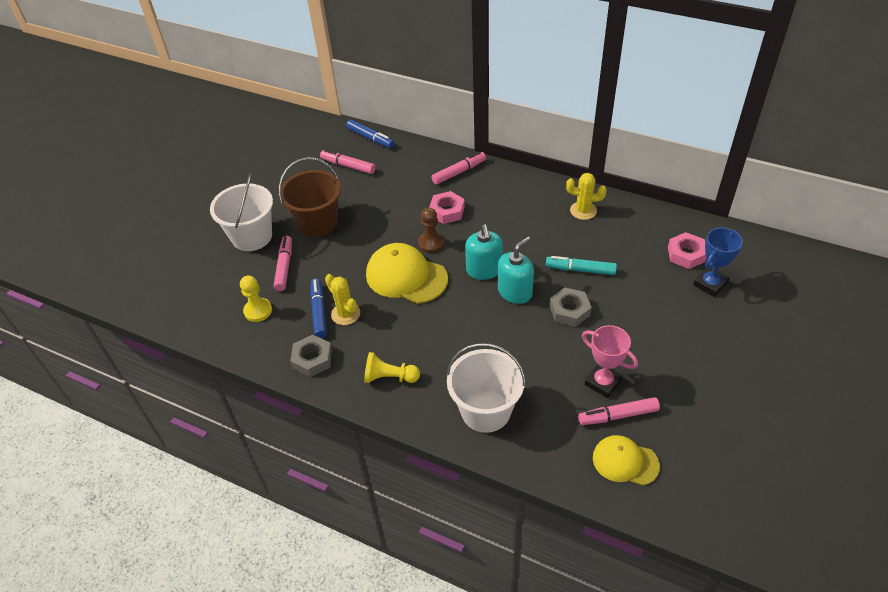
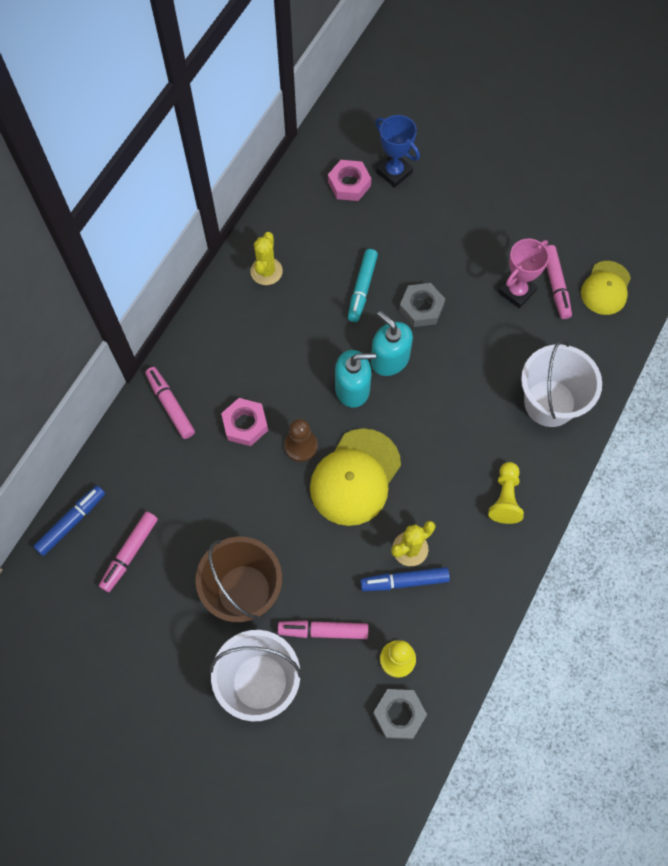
camera: 90 degrees left, 20 degrees up
grey nut [290,335,332,377] -> grey nut moved to [373,689,427,739]

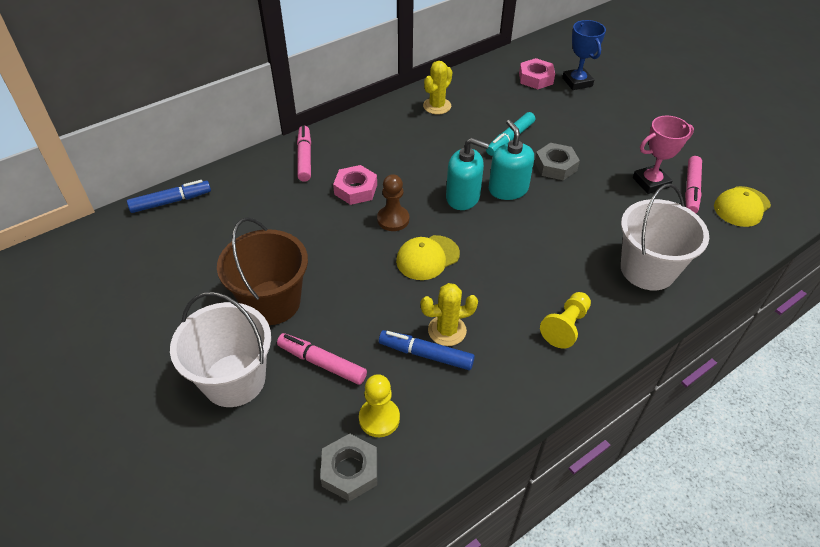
camera: 25 degrees right, 20 degrees down
pink marker [99,512,158,592] -> none
yellow cap [310,428,401,526] -> yellow cap [396,235,460,280], size x0.63

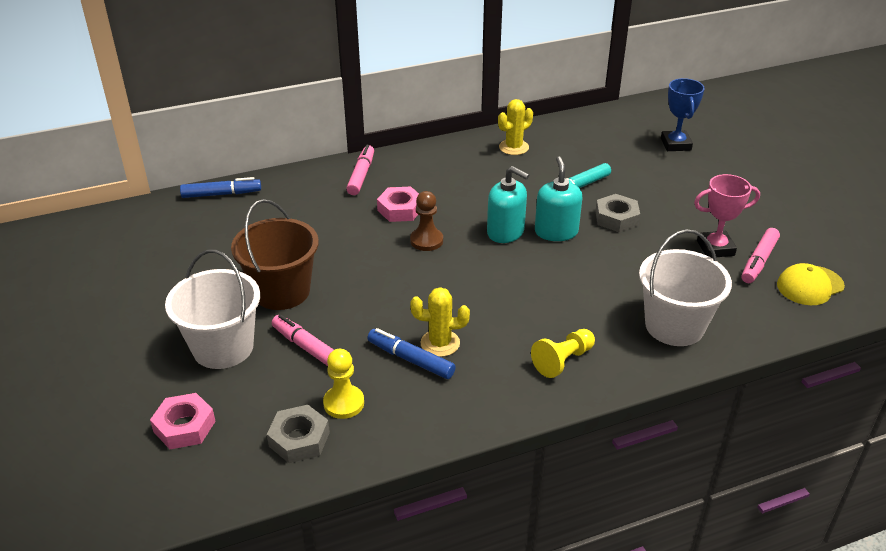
camera: 15 degrees right, 10 degrees down
yellow cap [396,235,460,280] -> none
pink nut [519,58,555,89] -> pink nut moved to [150,393,216,449]

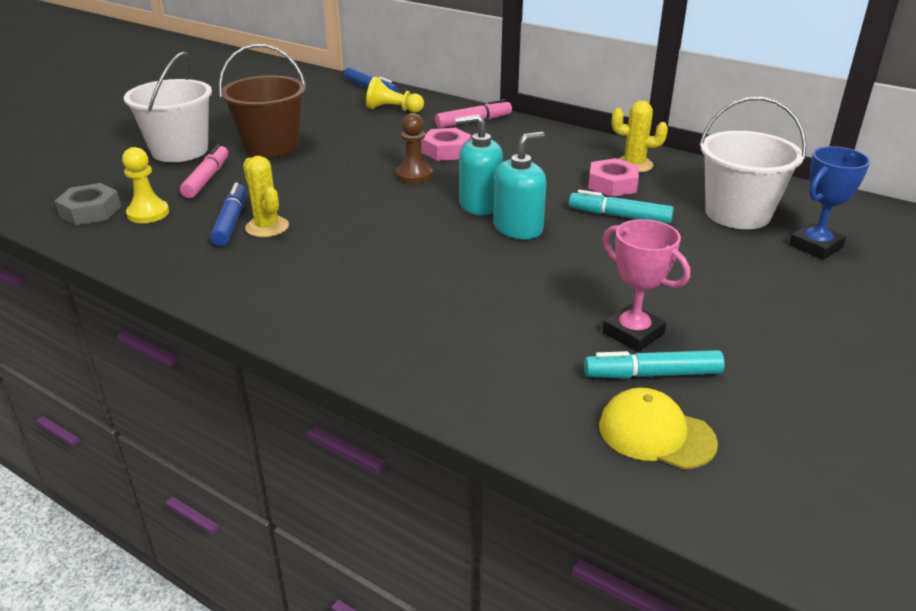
camera: 55 degrees right, 5 degrees down
pink nut [150,393,216,449] -> pink nut moved to [588,158,639,197]
turquoise soap dispenser [487,166,529,243] -> turquoise soap dispenser turned 90 degrees clockwise [455,114,503,215]
yellow pawn [531,329,595,378] -> yellow pawn moved to [366,77,424,112]
grey nut [595,194,640,232] -> none
white bucket [639,229,732,346] -> white bucket moved to [699,97,807,229]
pink marker [741,228,780,283] -> turquoise marker [584,350,725,379]

